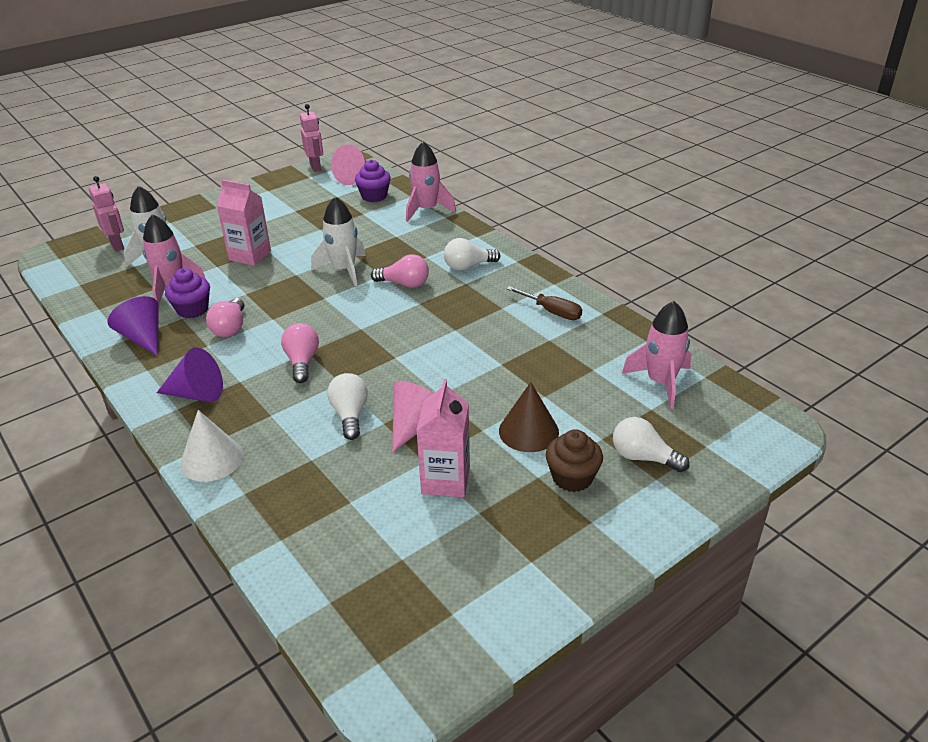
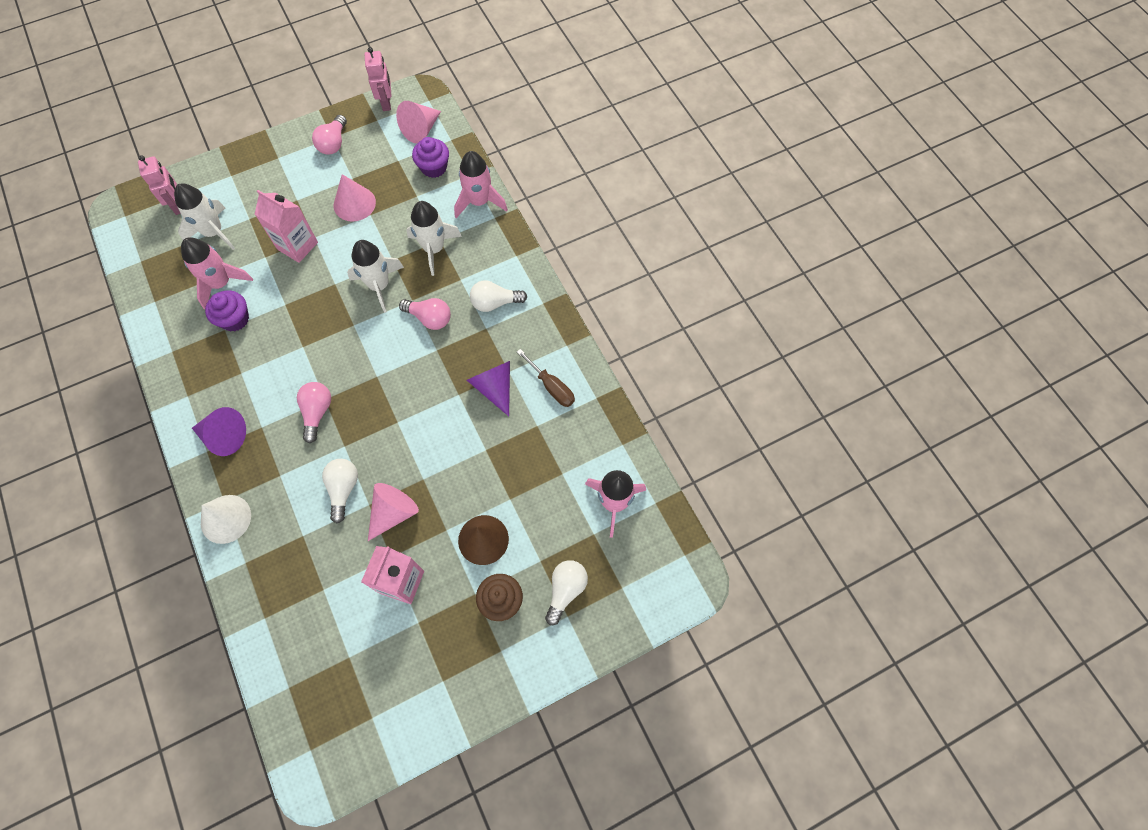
camera: 10 degrees right, 30 degrees up
purple cone [107,296,159,356] -> purple cone moved to [467,361,510,416]
pink light bulb [206,298,245,337] -> pink light bulb moved to [312,115,347,154]
white light bulb [613,417,690,472] -> white light bulb turned 75 degrees clockwise [545,560,588,625]
none -> pink cone [334,174,376,222]
none -> white rocket [406,201,462,276]

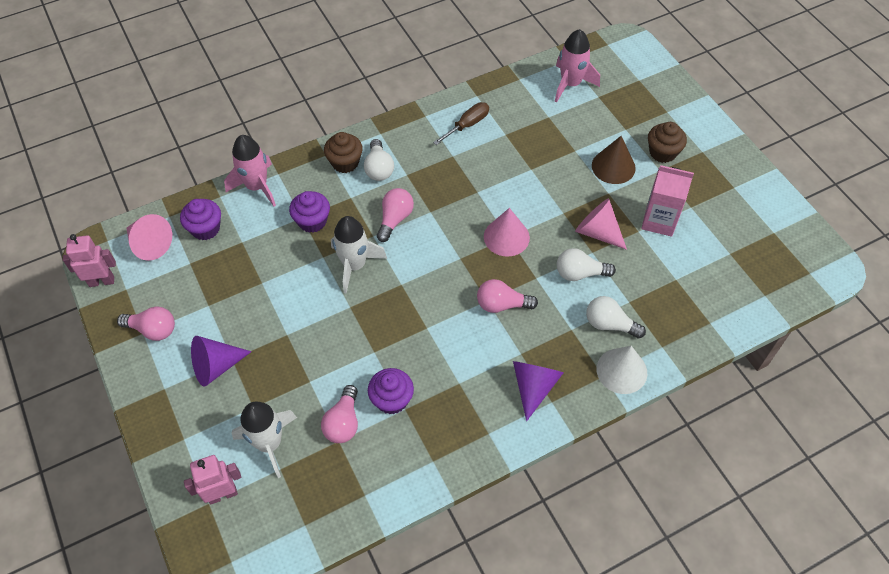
camera: 90 degrees left, 10 degrees down
pink rocket [181,237,253,309] -> pink light bulb [321,385,358,443]
pink carton [255,190,318,263] -> none
pink cone [334,174,376,222] -> pink cone moved to [484,208,530,256]
white rocket [406,201,462,276] -> purple cupcake [289,191,330,233]
purple cone [467,361,510,416] -> purple cone moved to [191,336,252,387]
white light bulb [545,560,588,625] -> white light bulb moved to [586,296,646,338]
none -> brown cupcake [324,132,363,173]

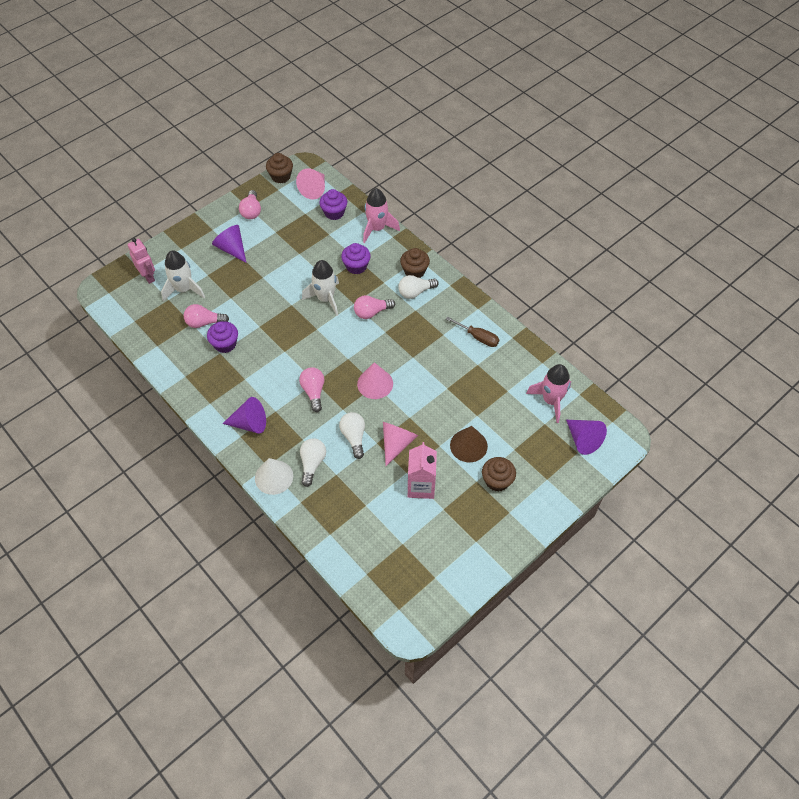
camera: 75 degrees right, 0 degrees up
pink robot [63,234,116,287] -> brown cupcake [266,153,293,183]
pink light bulb [377,188,414,242] -> pink light bulb turned 150 degrees clockwise [354,295,395,319]
none -> purple cone [566,420,607,455]

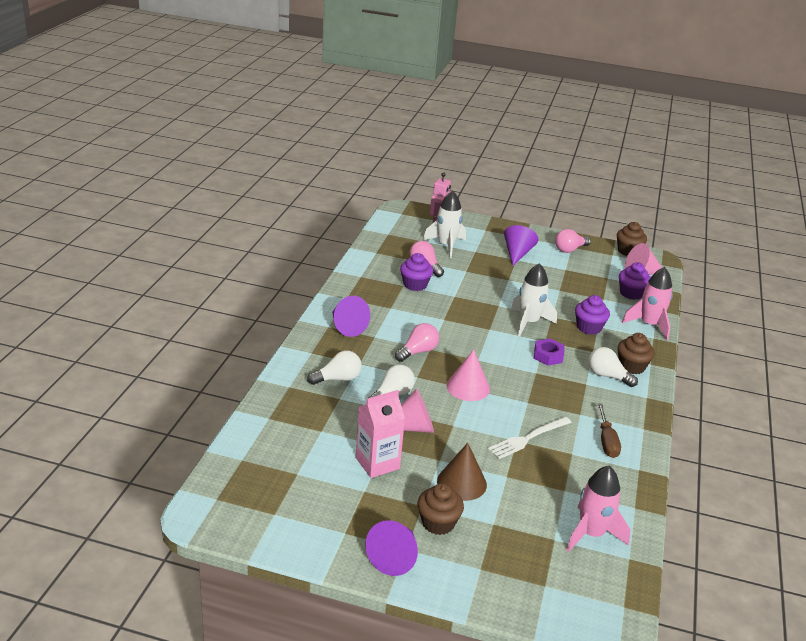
camera: 55 degrees right, 25 degrees down
white cone [255,458,293,495] -> none
pink light bulb [354,295,395,319] -> purple nut [534,338,565,365]
purple cone [566,420,607,455] -> purple cone moved to [365,520,418,576]
none -> white fork [488,417,572,459]

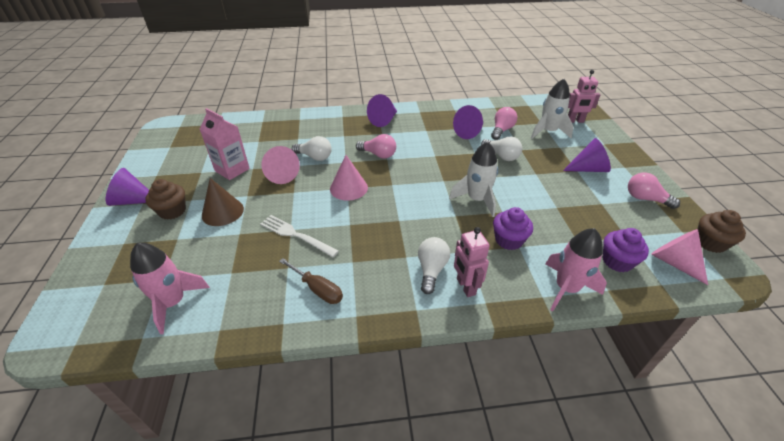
camera: 70 degrees right, 10 degrees up
white light bulb [307,350,362,385] -> white light bulb moved to [481,136,522,161]
purple cupcake [400,253,433,291] -> purple cone [453,105,483,139]
purple nut [534,338,565,365] -> none
brown screwdriver [598,403,621,458] -> brown screwdriver turned 120 degrees counterclockwise [279,258,343,304]
brown cupcake [618,333,655,374] -> pink robot [454,227,490,297]

